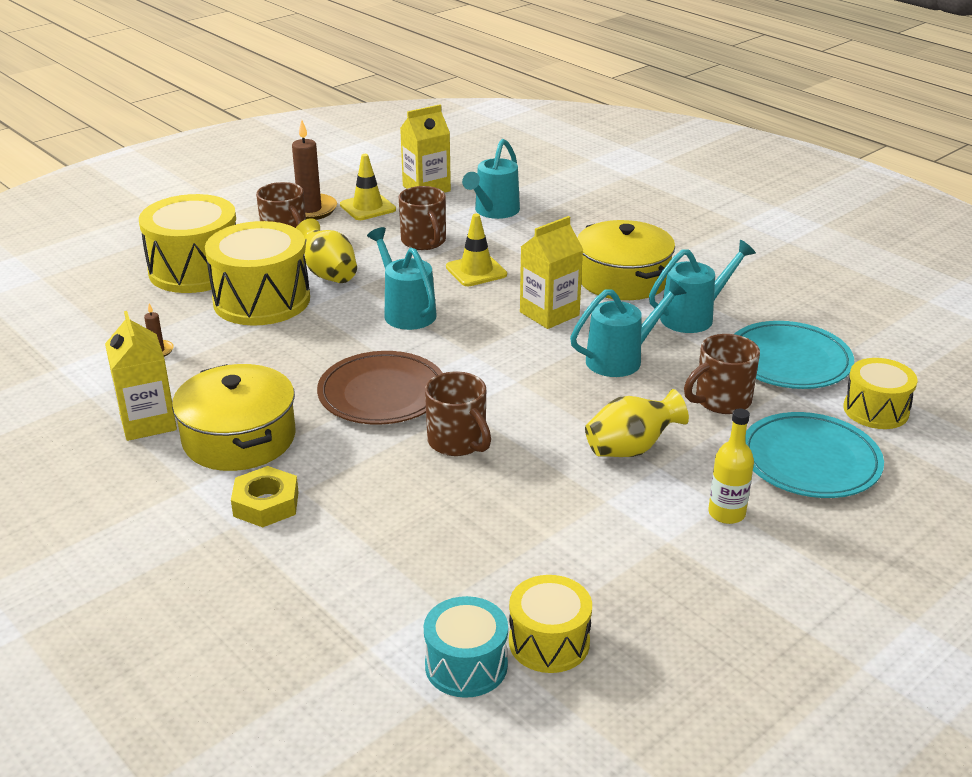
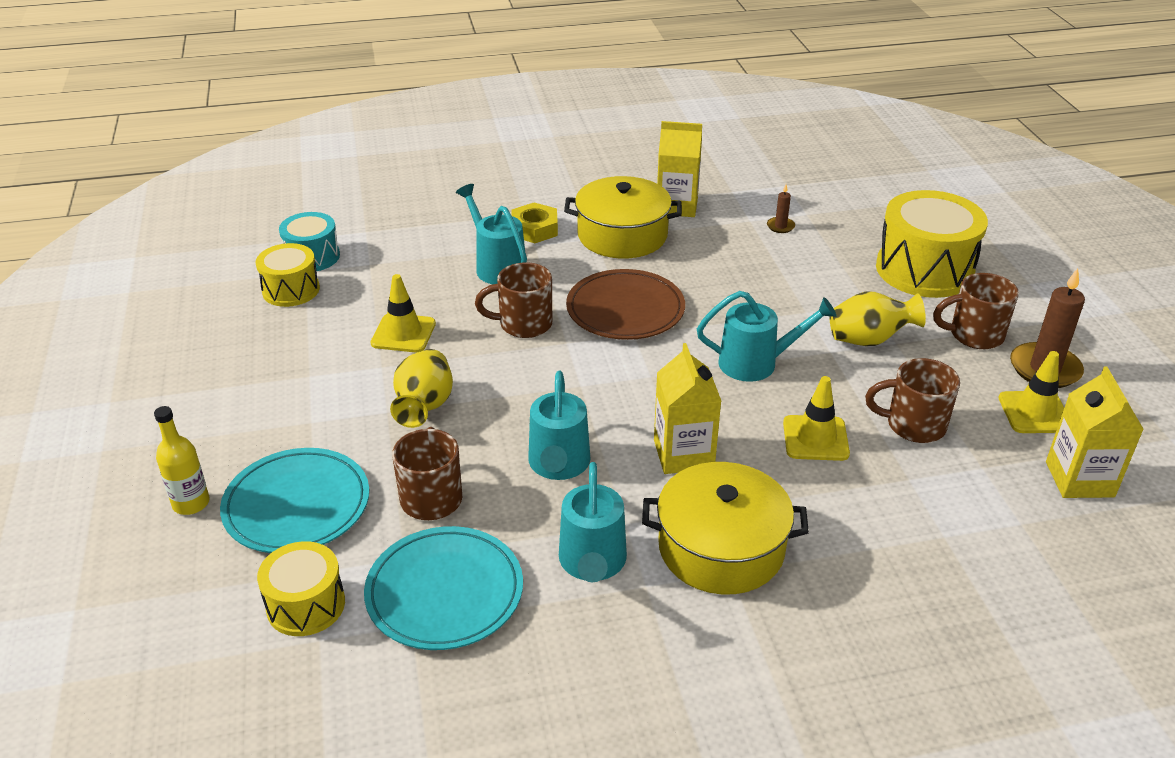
camera: 120 degrees right, 5 degrees up
yellow drum [205,221,310,326] -> none
turquoise watering can [462,139,520,219] -> turquoise watering can moved to [456,184,527,284]
yellow bottle [708,409,754,524] -> yellow bottle moved to [154,406,210,515]
none -> yellow traffic cone [371,274,436,352]

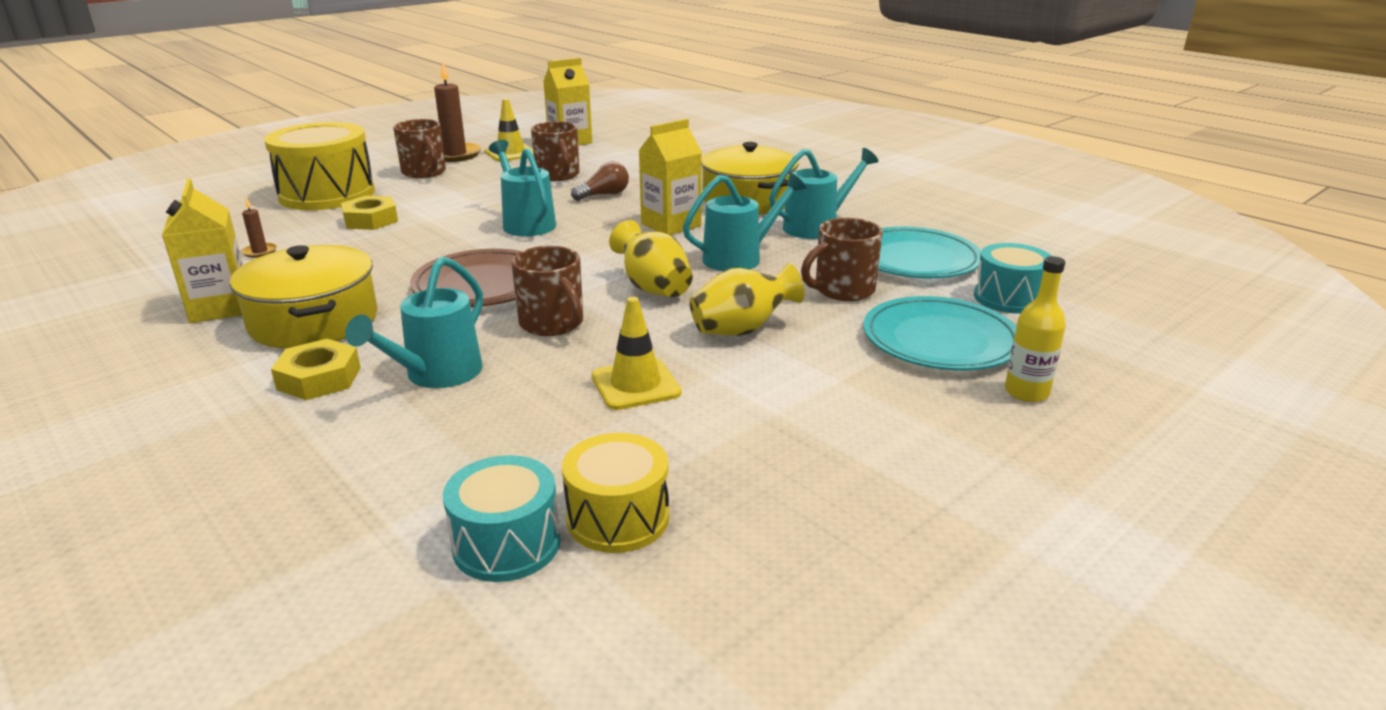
camera: 120 degrees left, 10 degrees down
yellow drum [257,541,345,636] -> turquoise drum [974,243,1051,314]
yellow traffic cone [783,376,850,461] -> brown light bulb [571,161,629,201]
yellow vase [829,291,926,346] -> yellow vase moved to [609,220,693,297]
none -> yellow nut [341,196,398,230]

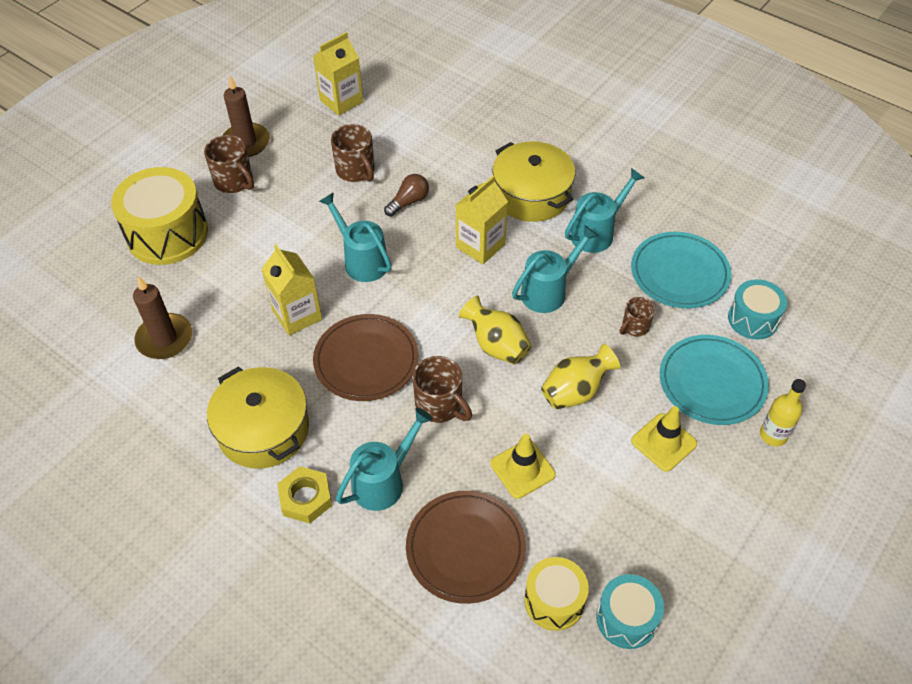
camera: 10 degrees left, 25 degrees up
yellow carton [162,179,243,323] -> yellow carton moved to [261,244,322,335]
brown candle [241,197,277,258] -> brown candle [133,276,192,359], size x2.09
yellow nut [341,196,398,230] -> none
turquoise watering can [345,256,483,388] -> turquoise watering can turned 150 degrees counterclockwise [336,408,433,511]
turquoise drum [443,455,560,582] -> turquoise drum moved to [596,574,664,649]
yellow traffic cone [485,99,534,162] -> yellow traffic cone moved to [631,406,697,472]
brown mug [801,218,883,301] -> brown mug [619,297,655,337], size x0.62
none -> brown plate [406,491,526,604]

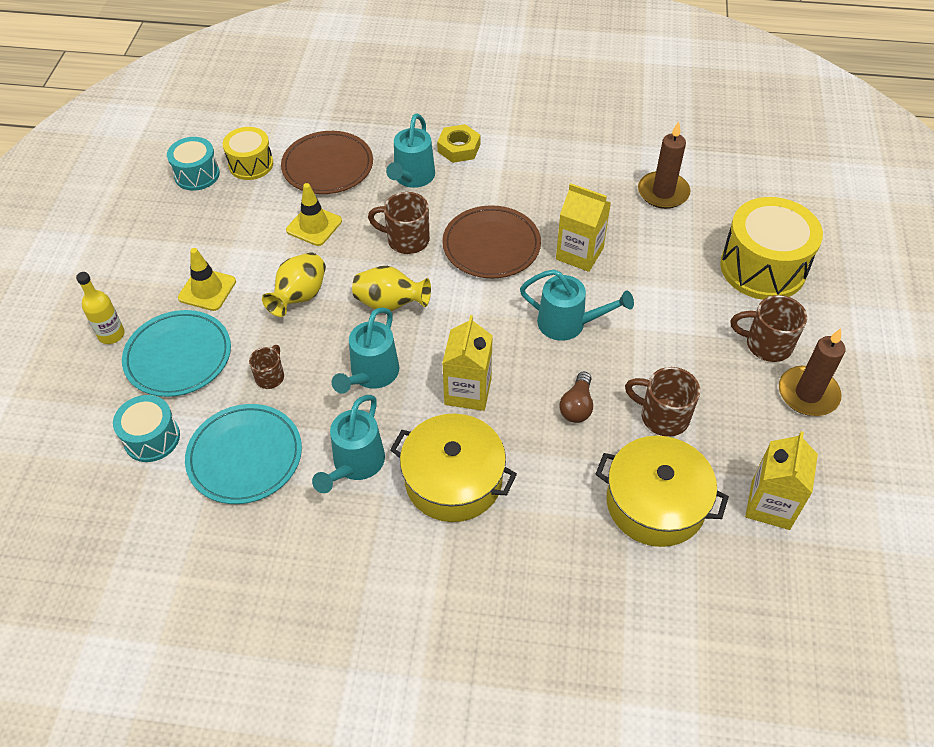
camera: 150 degrees right, 0 degrees up
yellow pot [207,366,309,469] -> yellow pot moved to [596,436,729,547]

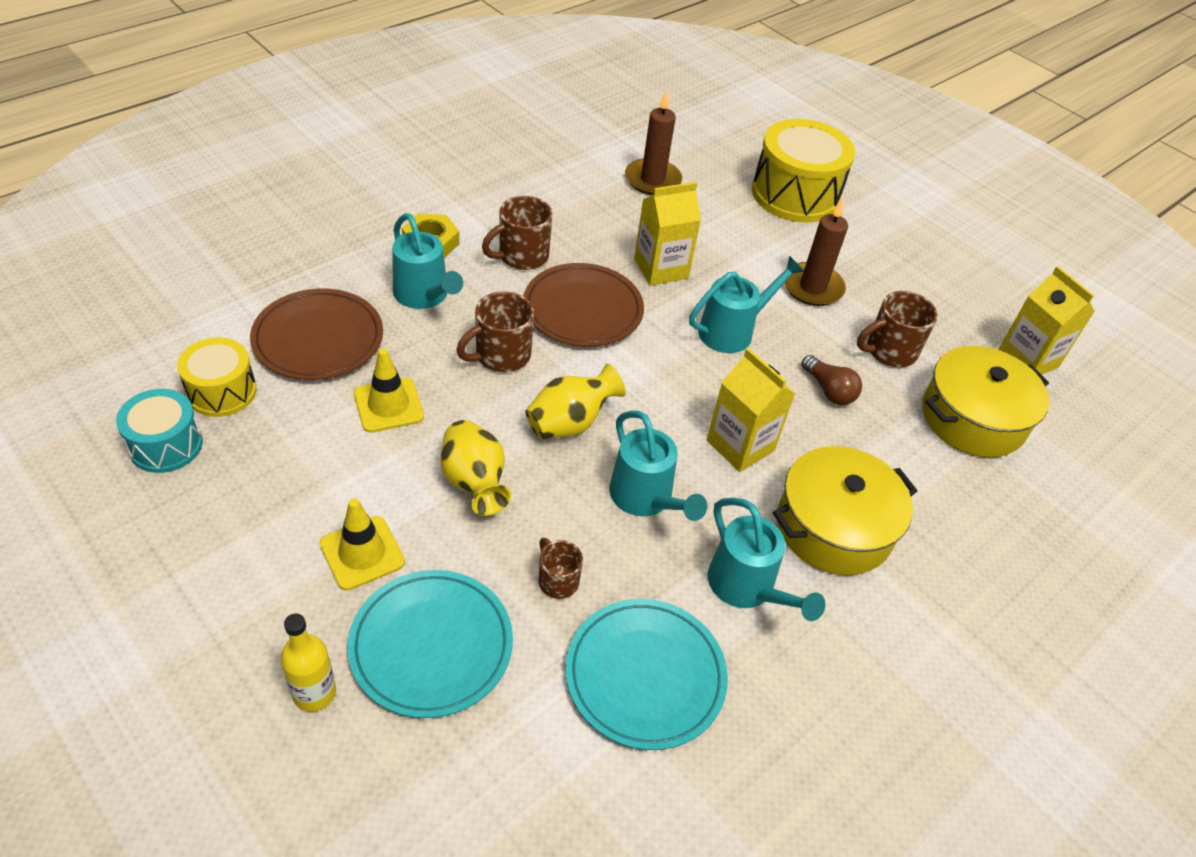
camera: 55 degrees left, 5 degrees down
turquoise drum [113,395,180,462] -> none
brown mug [731,295,807,362] -> brown mug moved to [482,196,552,270]
brown candle [779,328,846,416] -> brown candle moved to [784,198,848,306]

